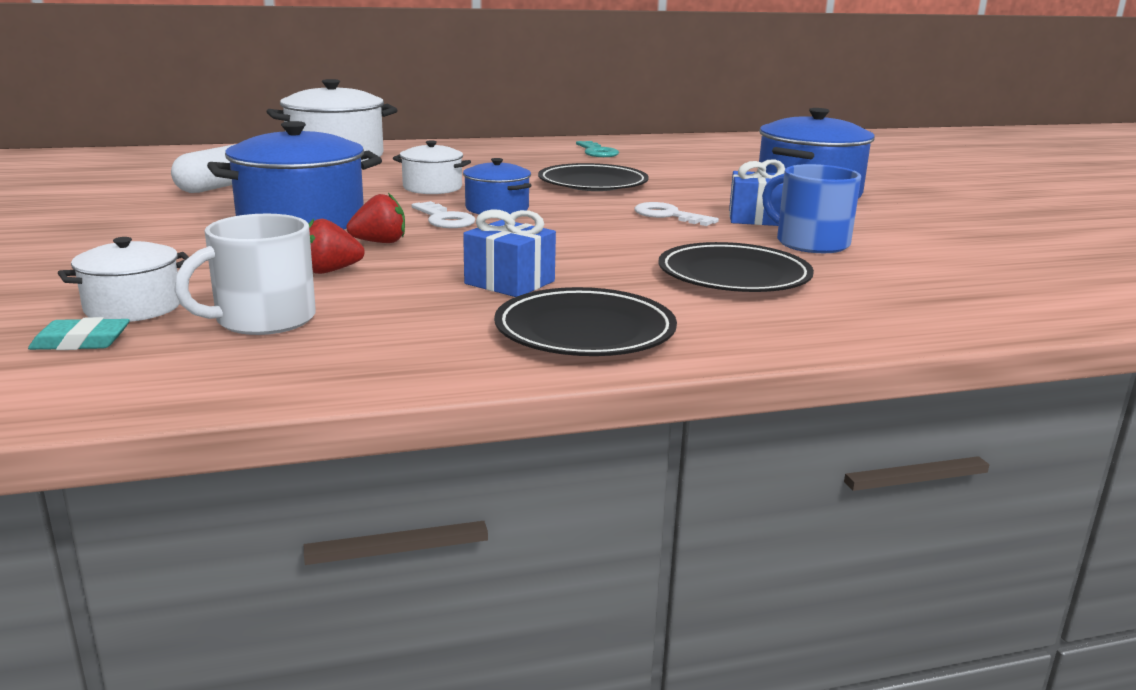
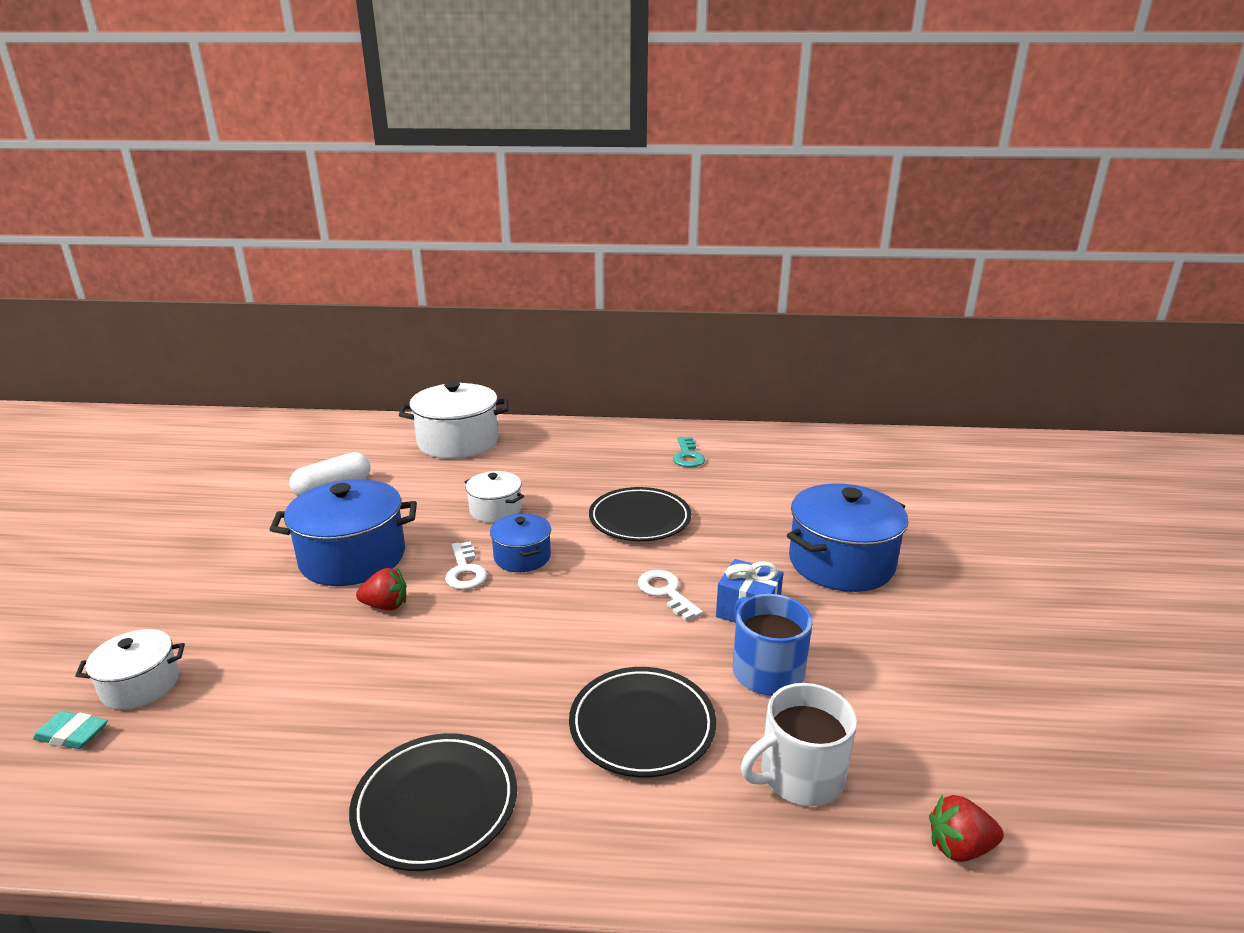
camera: 20 degrees right, 5 degrees up
white mug [174,214,316,335] -> white mug moved to [741,683,857,806]
red strawberry [309,219,365,274] -> red strawberry moved to [929,795,1004,862]
blue gift [463,209,556,297] -> none

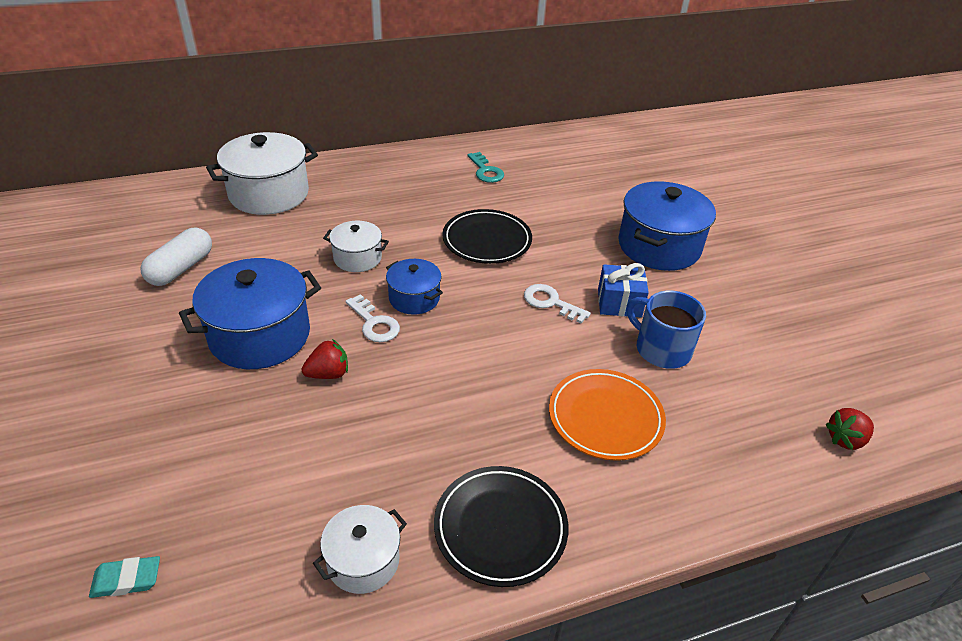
camera: 25 degrees left, 15 degrees up
white pot [75,629,185,710] -> white pot moved to [313,505,407,594]
black plate [569,667,716,777] -> orange plate [549,369,666,461]
white mug [741,683,857,806] -> none

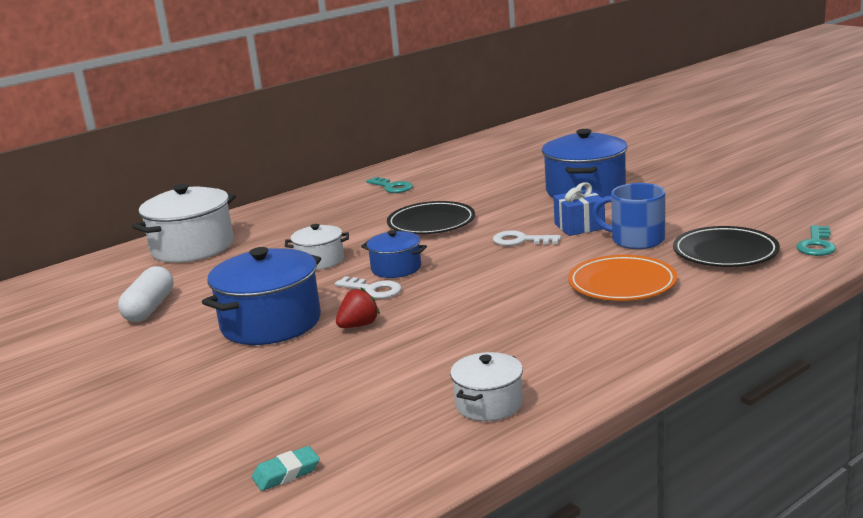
camera: 15 degrees left, 20 degrees down
black plate [434,466,569,587] -> black plate moved to [673,226,780,267]
red strawberry [825,408,874,450] -> turquoise key [796,225,836,256]

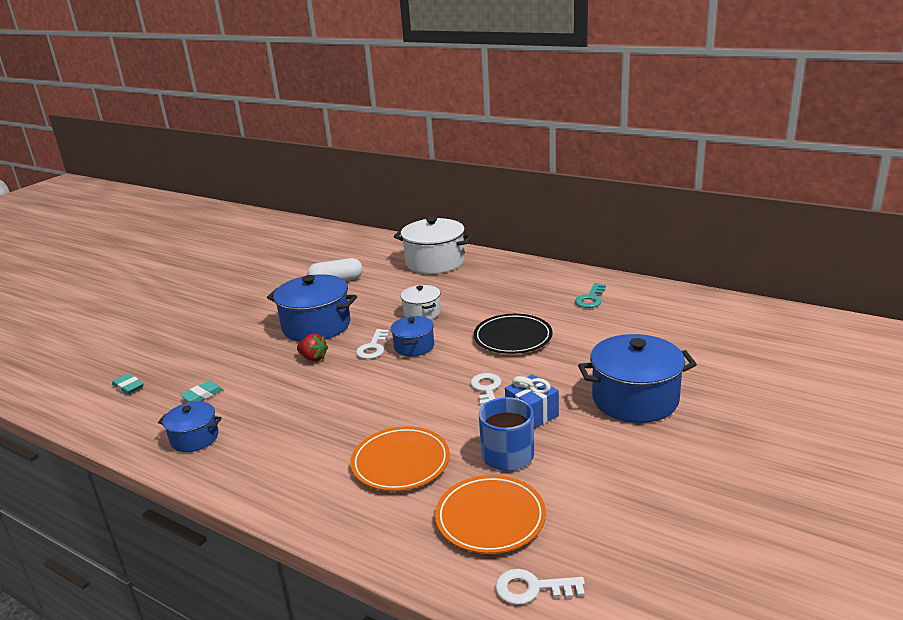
camera: 70 degrees right, 5 degrees up
white pot [450,352,523,421] -> blue pot [158,401,222,452]
black plate [673,226,780,267] -> orange plate [435,475,546,554]
turquoise key [796,225,836,256] -> white key [495,569,585,605]
none -> turquoise eraser [180,381,223,402]

